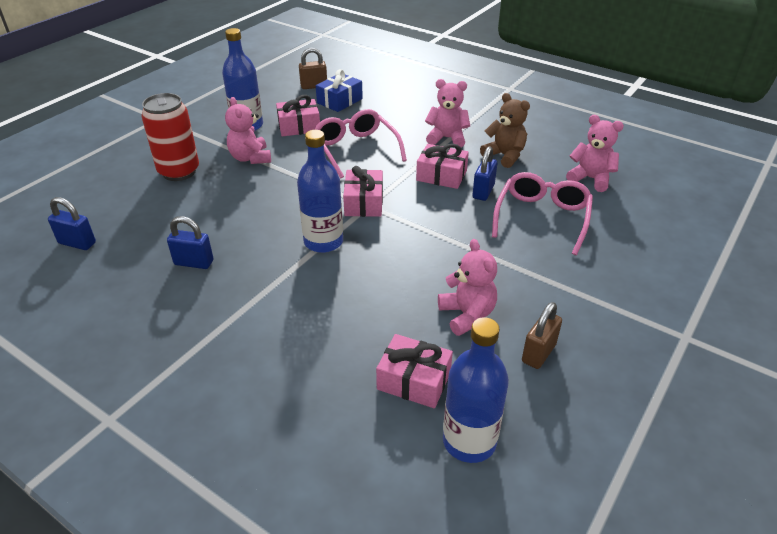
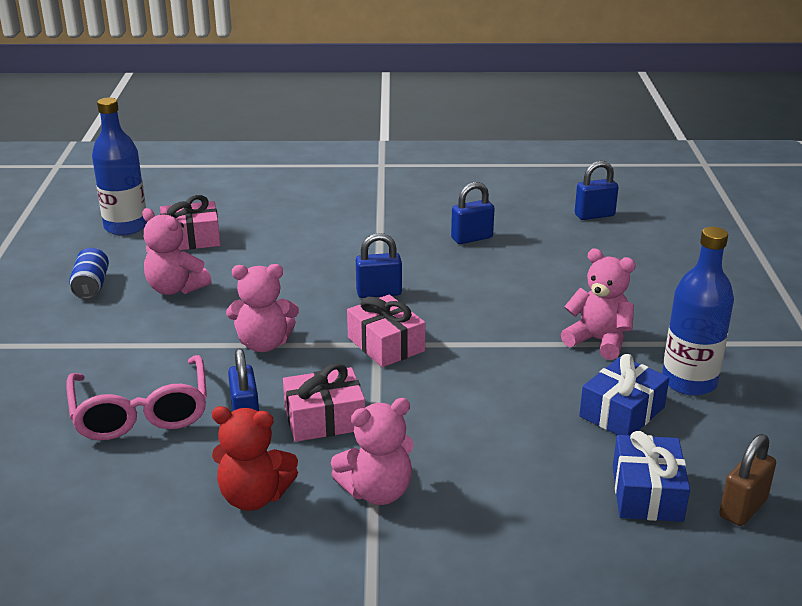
camera: 145 degrees right, 10 degrees down
red can [142,93,199,181] -> none
pink gift [276,95,320,136] -> blue gift [579,354,669,435]
blue bottle [297,130,343,253] -> blue padlock [356,233,402,298]
pink glasses [315,109,407,178] -> none
brown teddy bear [480,93,530,168] -> red teddy bear [212,406,298,511]
brown padlock [522,302,562,369] -> blue can [69,248,109,299]
pink teddy bear [566,115,624,192] -> pink teddy bear moved to [226,264,299,352]

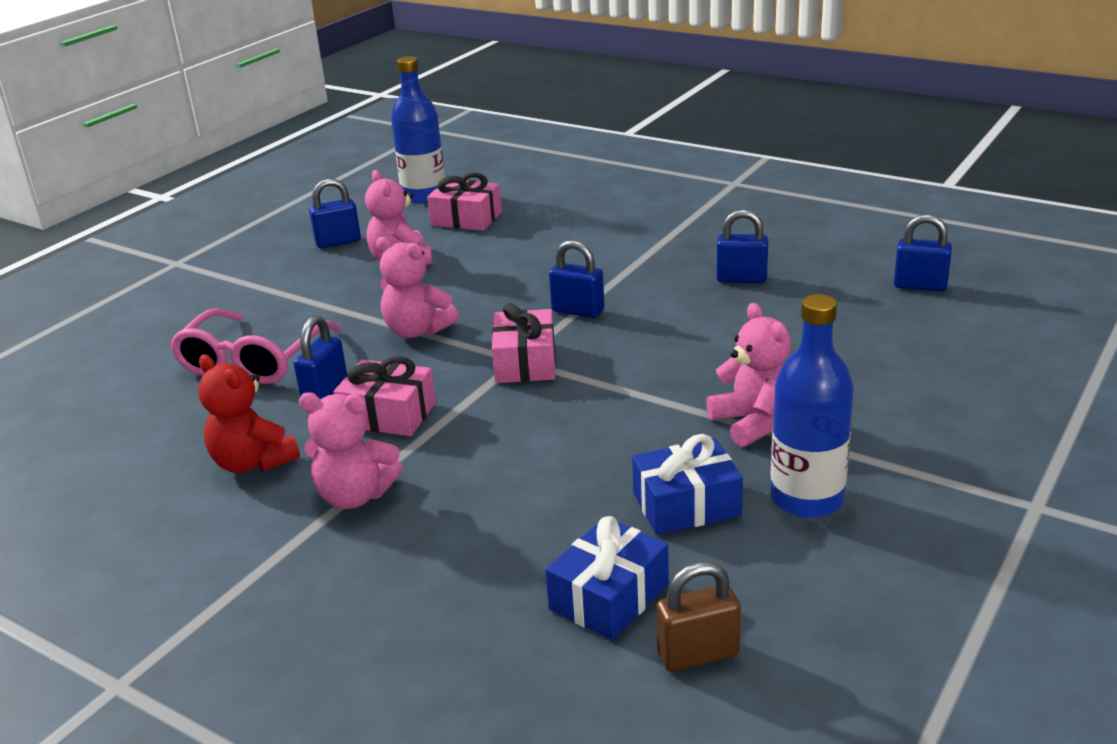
camera: 35 degrees right, 0 degrees up
blue can [69,248,109,299] -> blue padlock [309,179,361,248]

